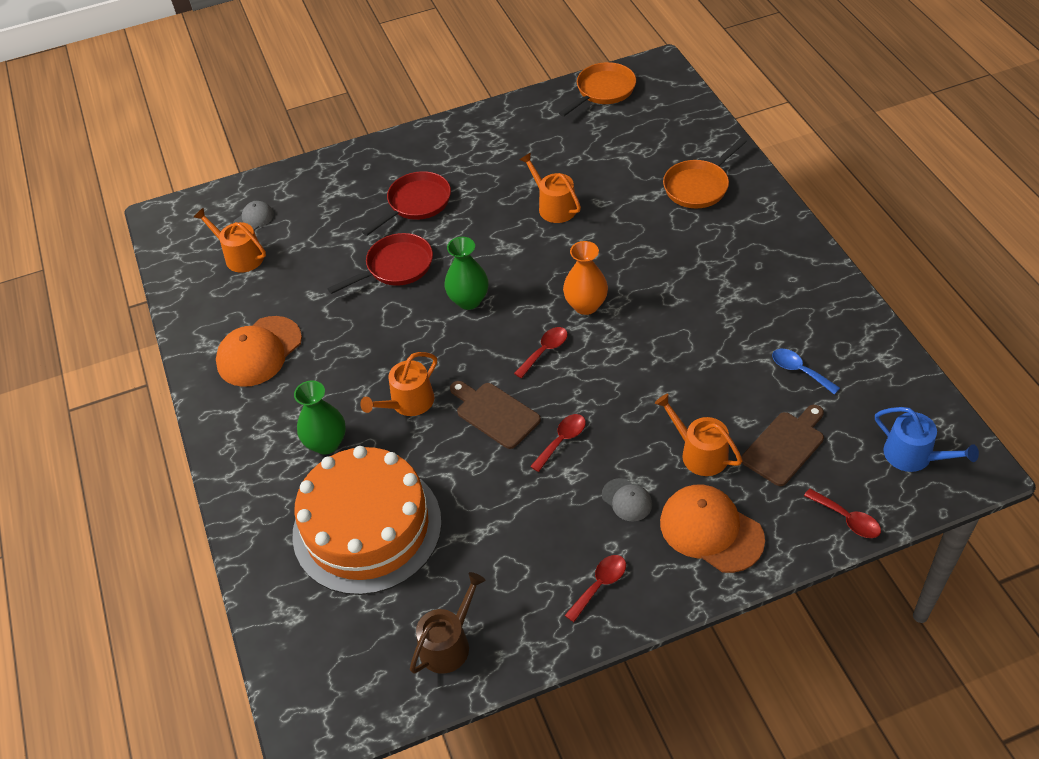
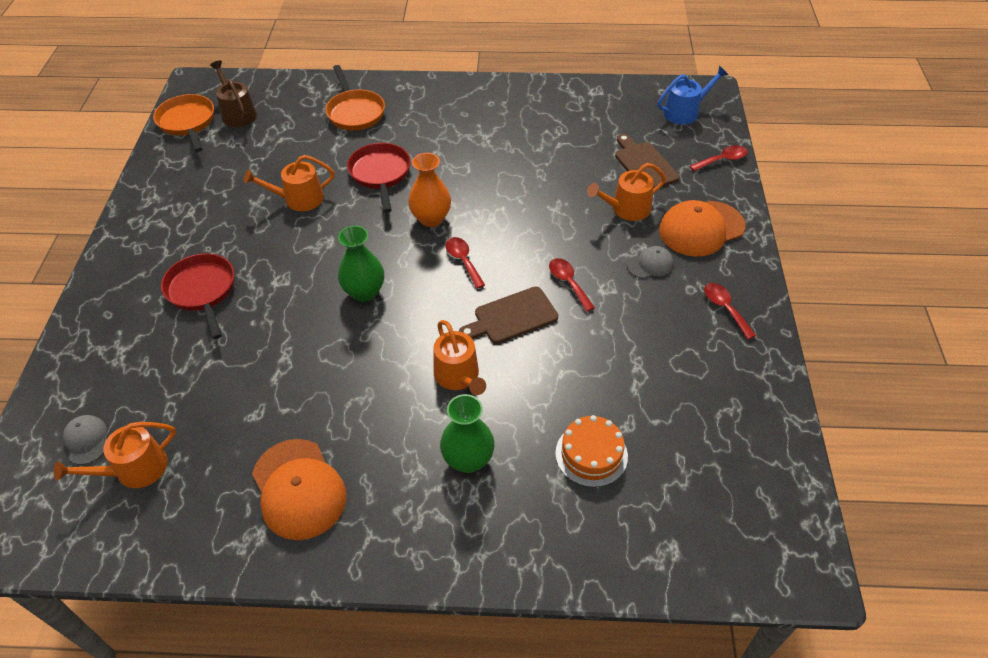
camera: 70 degrees left, 0 degrees up
orange cake [292,446,442,595] -> orange cake [555,415,628,487], size x0.46
red pan [327,233,433,294] -> red pan moved to [347,143,411,213]
brown watering can [410,572,485,674] -> brown watering can moved to [210,61,257,127]
blue spoon [772,349,840,395] -> none

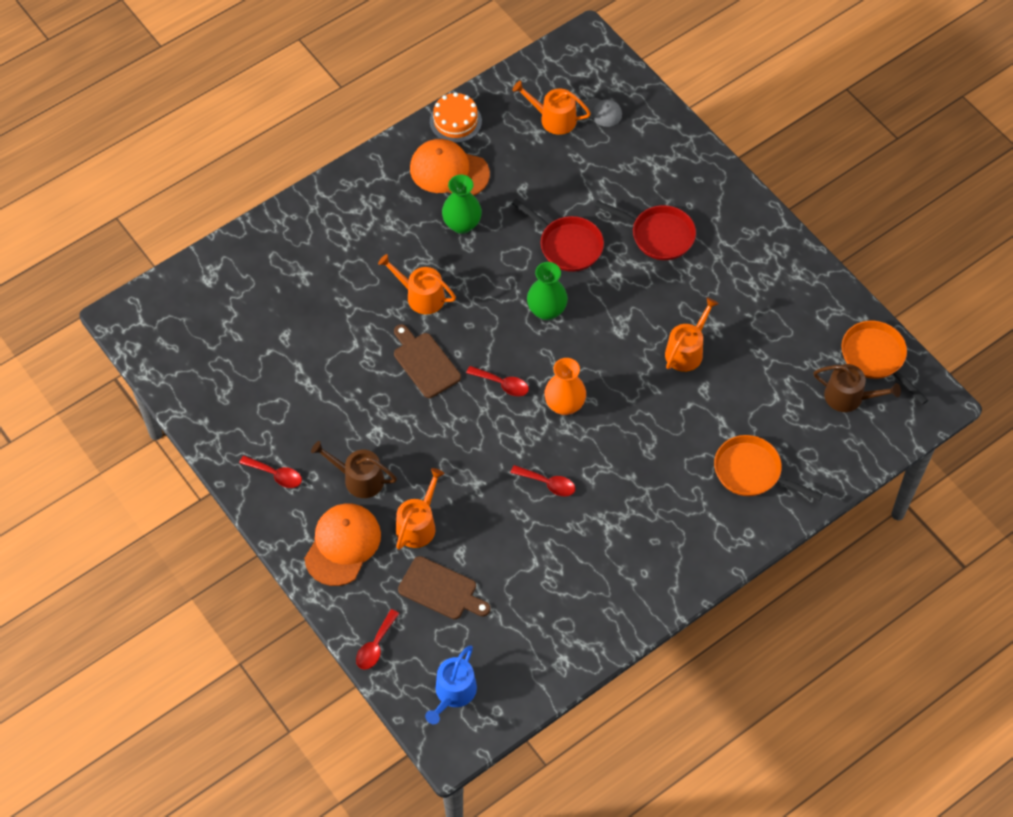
camera: 140 degrees right, 10 degrees up
orange watering can [54,422,176,488] -> orange watering can turned 90 degrees counterclockwise [512,81,591,135]
orange pan [153,94,214,152] -> orange pan turned 150 degrees counterclockwise [841,321,928,405]
red pan [347,143,411,213] -> red pan moved to [512,199,604,272]
green vase [440,394,495,473] -> green vase moved to [442,175,482,234]
brown cutting board [459,287,558,344] -> brown cutting board turned 60 degrees counterclockwise [394,324,461,398]
red spoon [549,258,595,312] -> red spoon moved to [510,465,576,497]
orange cake [555,415,628,487] -> orange cake moved to [430,92,482,143]
grey cap [627,246,674,279] -> brown watering can [311,441,397,498]

